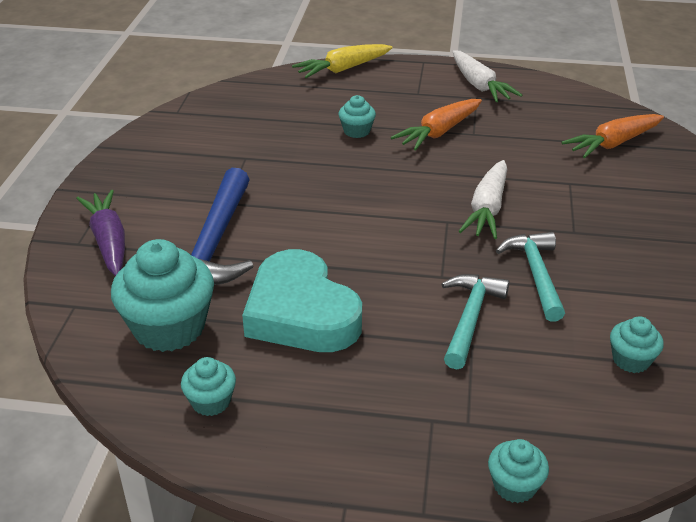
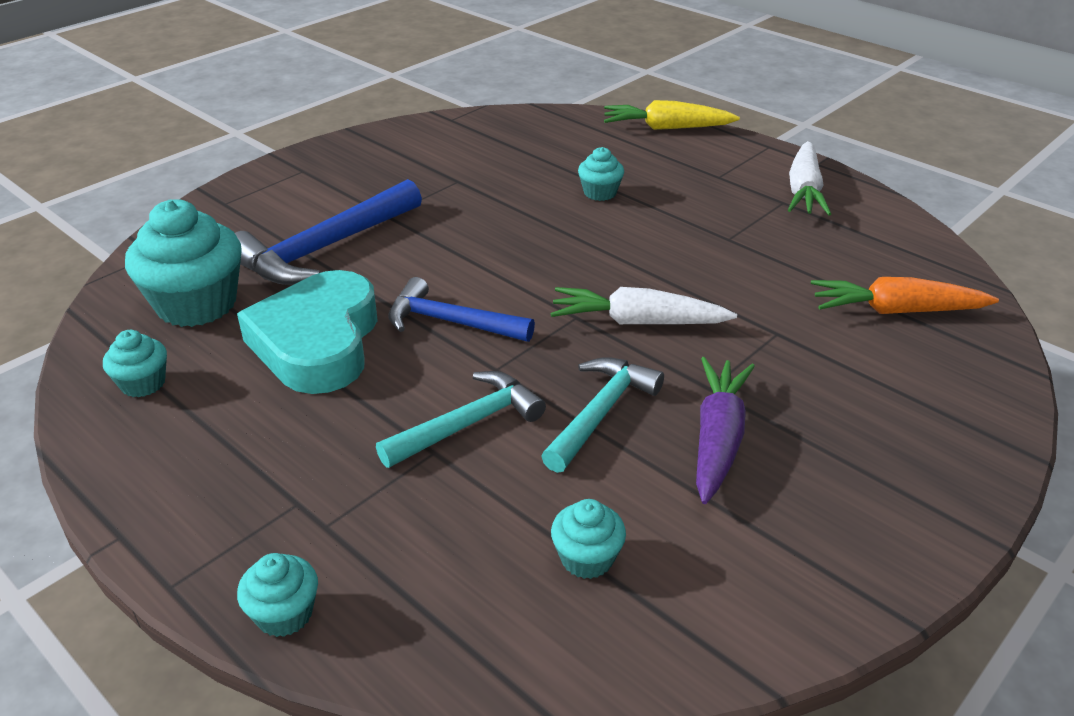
camera: 35 degrees right, 0 degrees up
purple carrot [76,190,125,276] -> purple carrot moved to [696,357,755,504]
orange carrot [391,99,482,150] -> none
white carrot [458,160,507,239] -> white carrot turned 45 degrees clockwise [550,287,737,324]
none -> blue hammer [388,277,535,342]

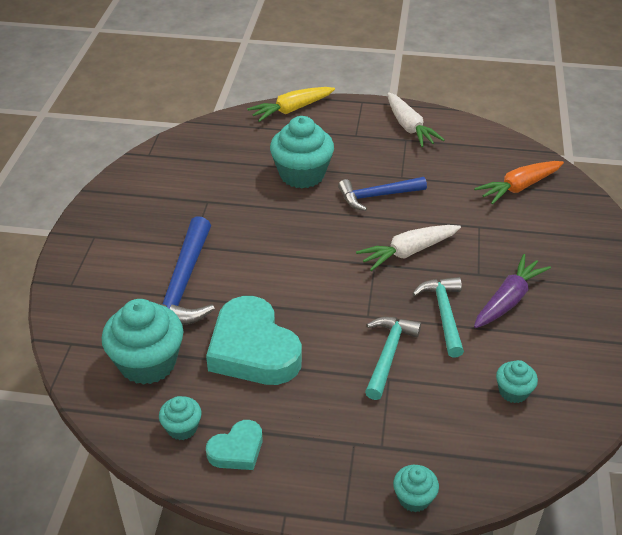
camera: 35 degrees left, 5 degrees up
blue hammer [388,277,535,342] -> blue hammer moved to [338,177,427,211]
turquoise cupcake [578,147,624,201] -> turquoise cupcake [270,116,334,188], size x2.00
purple carrot [696,357,755,504] -> purple carrot turned 60 degrees clockwise [474,254,551,328]
none -> turquoise heart [206,420,262,470]

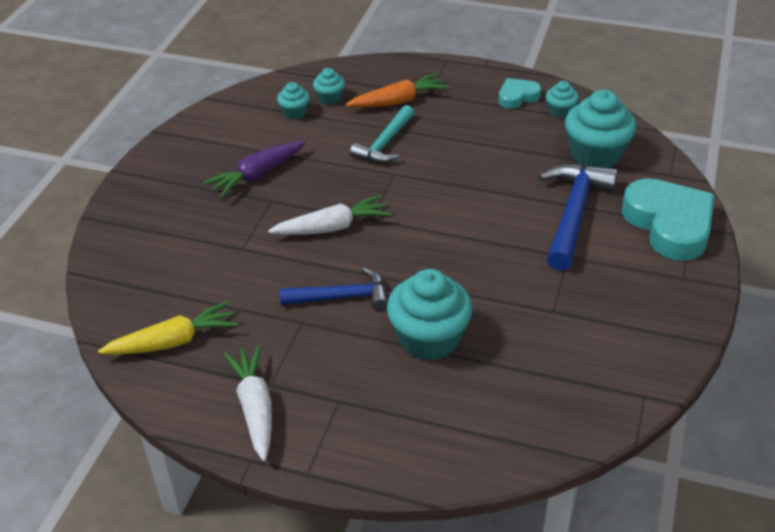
camera: 170 degrees left, 0 degrees up
turquoise heart [206,296,302,385] -> turquoise heart moved to [622,178,715,261]
yellow carrot [247,87,335,122] -> yellow carrot moved to [98,301,238,355]
turquoise cupcake [393,465,439,512] -> turquoise cupcake moved to [313,68,345,105]
turquoise hammer [412,277,464,358] -> none
orange carrot [474,161,564,204] -> orange carrot moved to [346,73,449,108]

